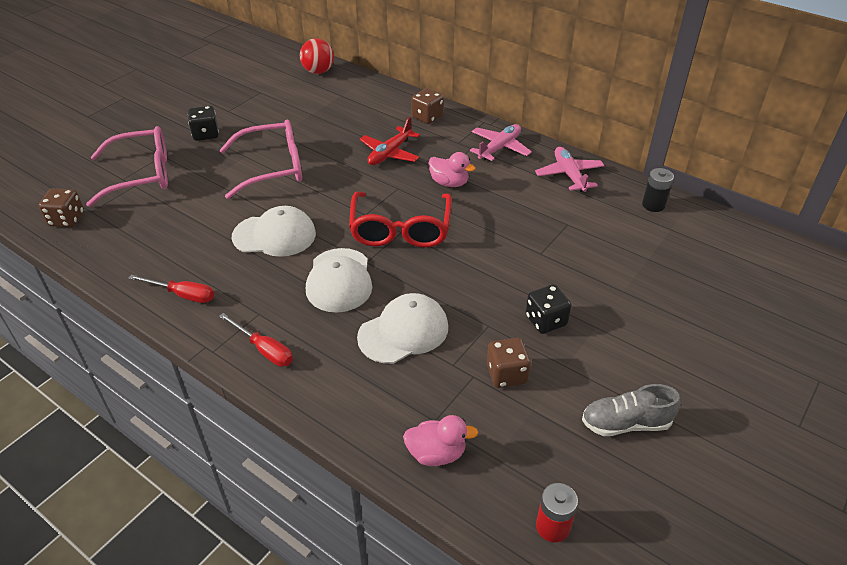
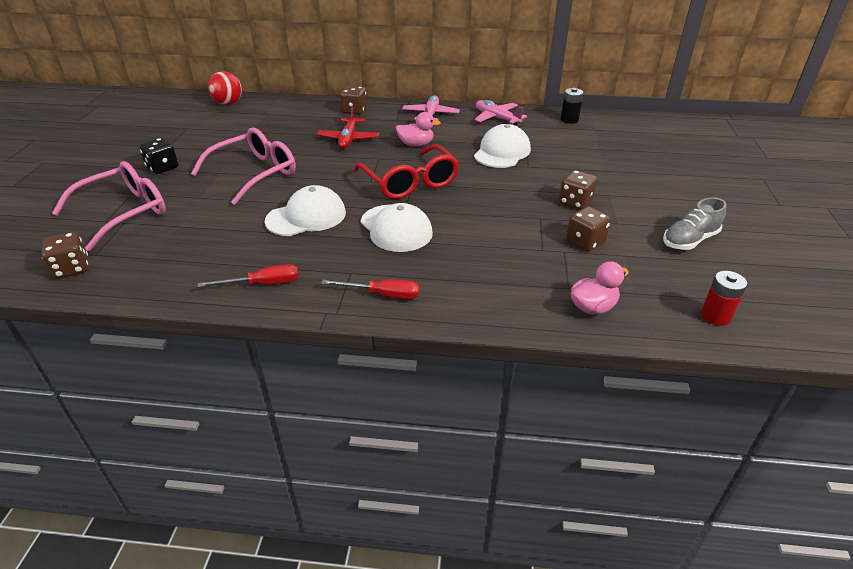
camera: 30 degrees left, 5 degrees down
white cap [357,293,448,364] -> white cap moved to [474,124,531,168]
black dice [525,284,572,334] -> brown dice [559,170,597,210]

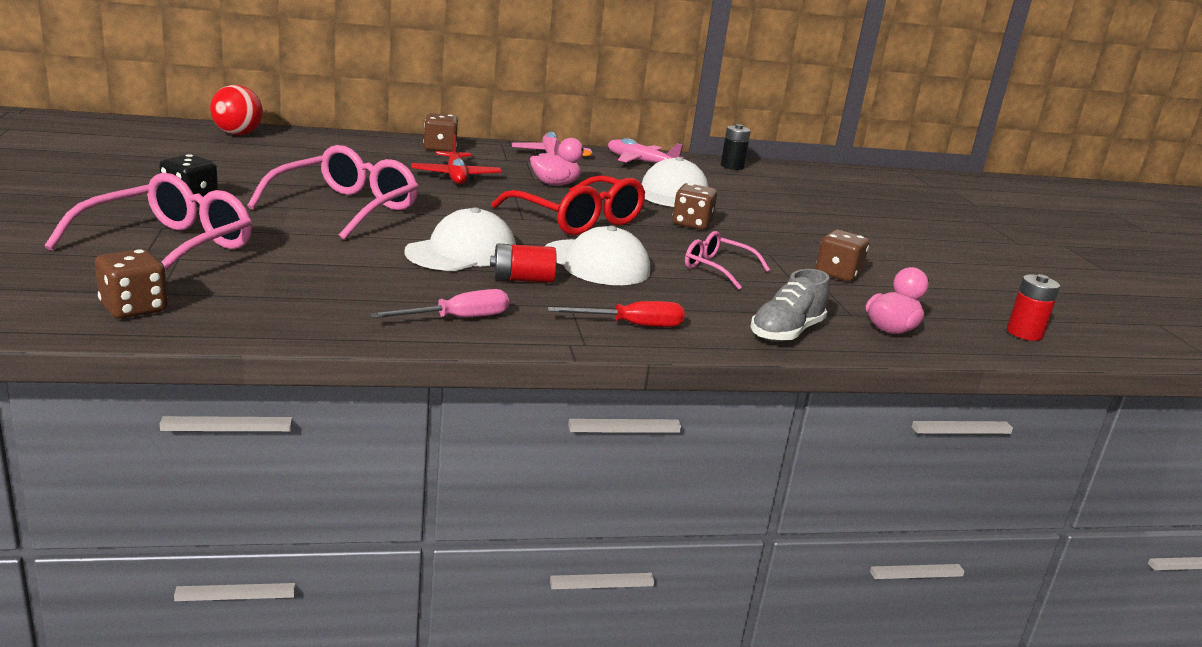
camera: 20 degrees left, 15 degrees down
red screwdriver [197,264,298,287] -> pink screwdriver [369,289,509,318]
brown dice [559,170,597,210] -> brown dice moved to [672,183,717,230]
grey shoe [663,197,727,250] -> grey shoe moved to [750,269,830,342]
none -> red battery [490,243,556,283]
none -> pink glasses [685,231,770,289]

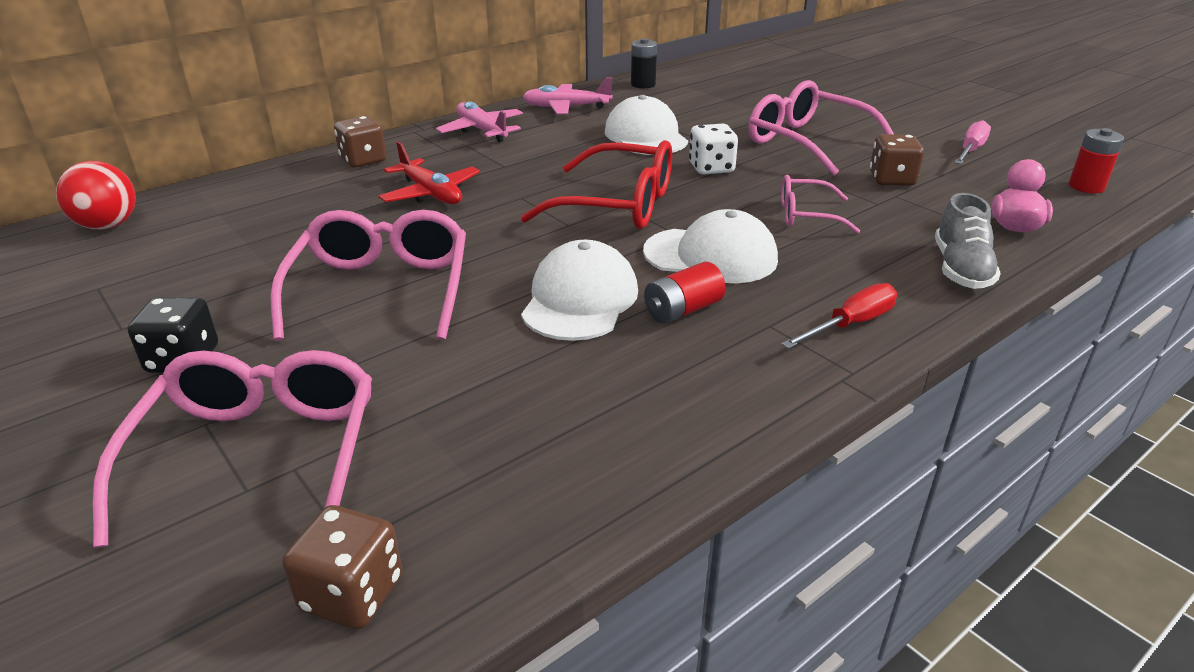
camera: 25 degrees left, 10 degrees up
pink screwdriver [369,289,509,318] -> pink screwdriver moved to [954,120,991,164]
pink duck [530,138,592,186] -> none
brown dice [672,183,717,230] -> white dice [689,124,738,174]
none -> pink glasses [749,80,894,176]

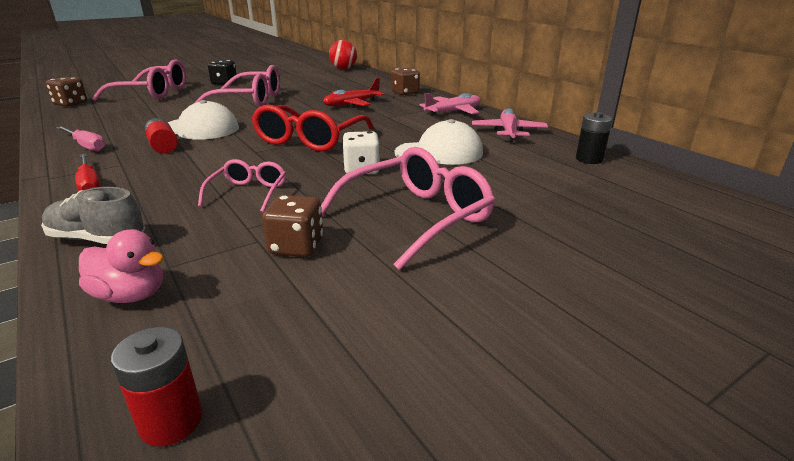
camera: 95 degrees right, 5 degrees down
white cap [643,209,778,283] -> none
pink screwdriver [954,120,991,164] -> pink screwdriver moved to [57,126,105,151]

